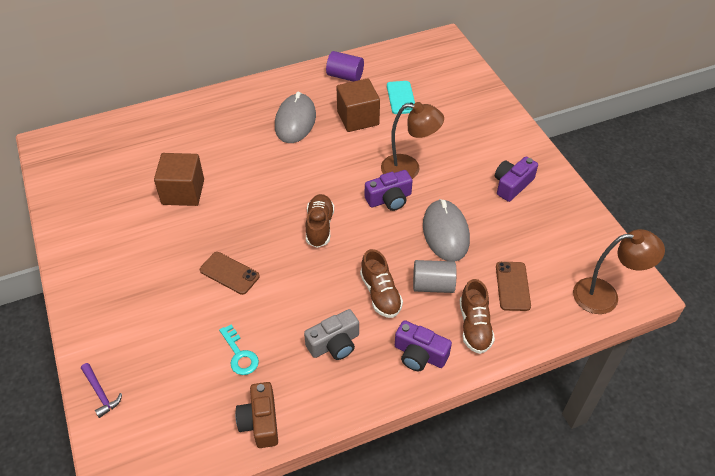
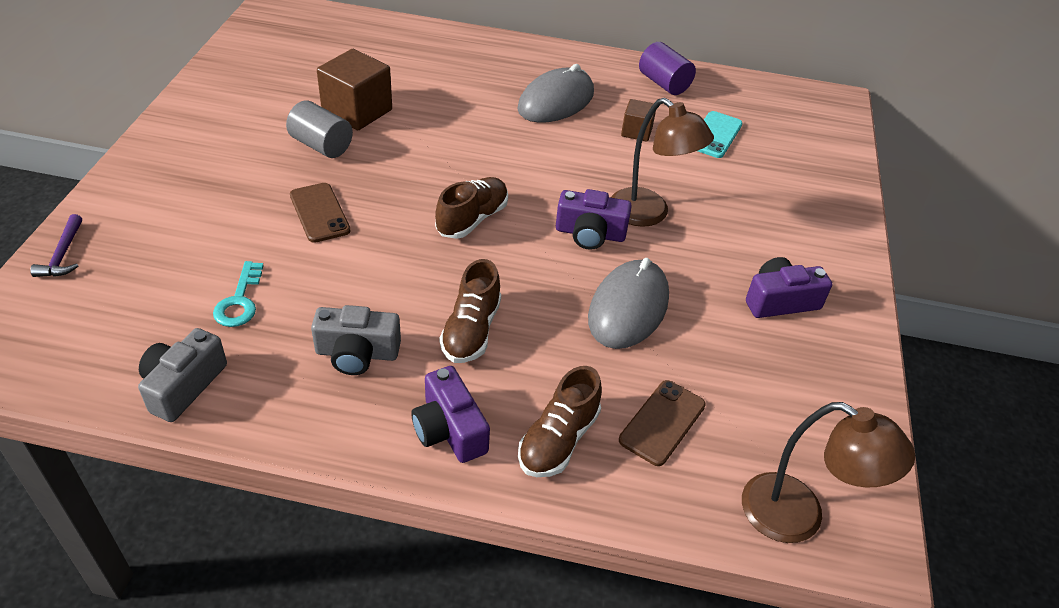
camera: 30 degrees right, 5 degrees down
brown camera [235,382,278,448] -> grey camera [138,328,227,422]
brown cube [337,79,380,132] -> brown cube [621,99,656,142], size x0.55
grey cylinder [413,260,456,293] -> grey cylinder moved to [286,100,353,158]

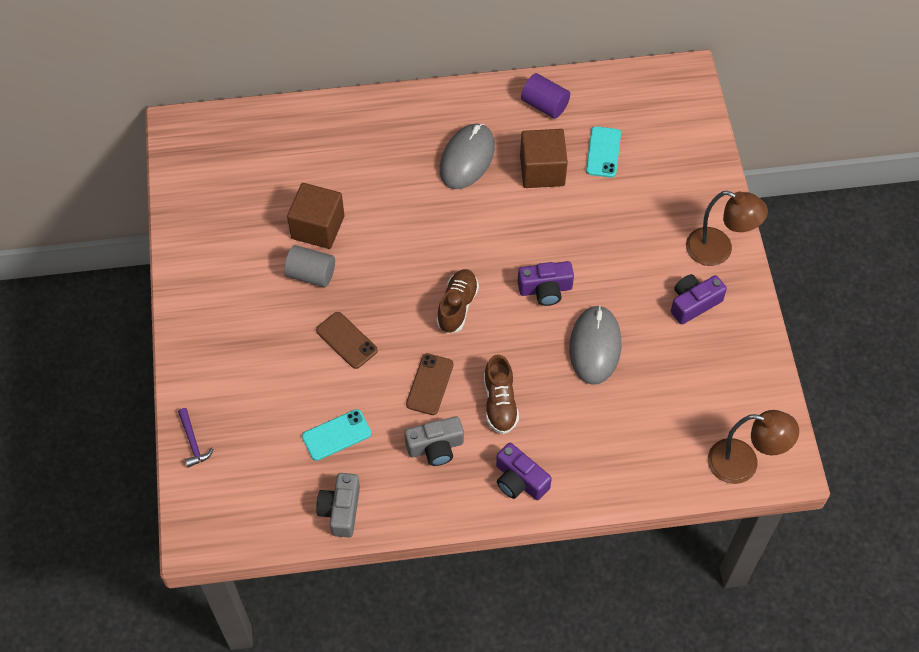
camera: 15 degrees left, 15 degrees up
turquoise key [213,261,264,327] -> turquoise phone [302,409,371,461]
brown shoe [518,366,602,477] -> none
brown lamp [611,98,714,227] -> brown lamp moved to [686,191,768,266]
brown phone [619,380,706,466] -> brown phone moved to [406,353,454,415]
brown cube [621,99,656,142] -> brown cube [520,129,568,188], size x1.82

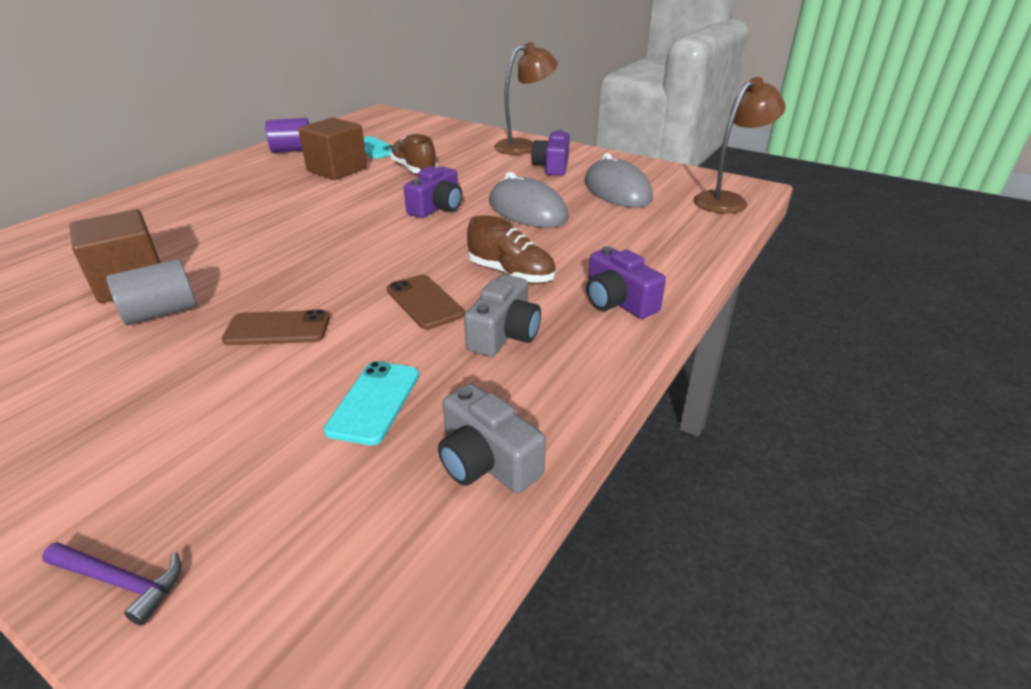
camera: 50 degrees left, 25 degrees down
brown shoe [436,269,479,334] -> brown shoe moved to [390,134,438,173]
grey mouse [440,123,495,189] -> grey mouse moved to [584,153,653,208]
purple camera [496,443,552,500] -> purple camera turned 60 degrees clockwise [586,246,666,319]

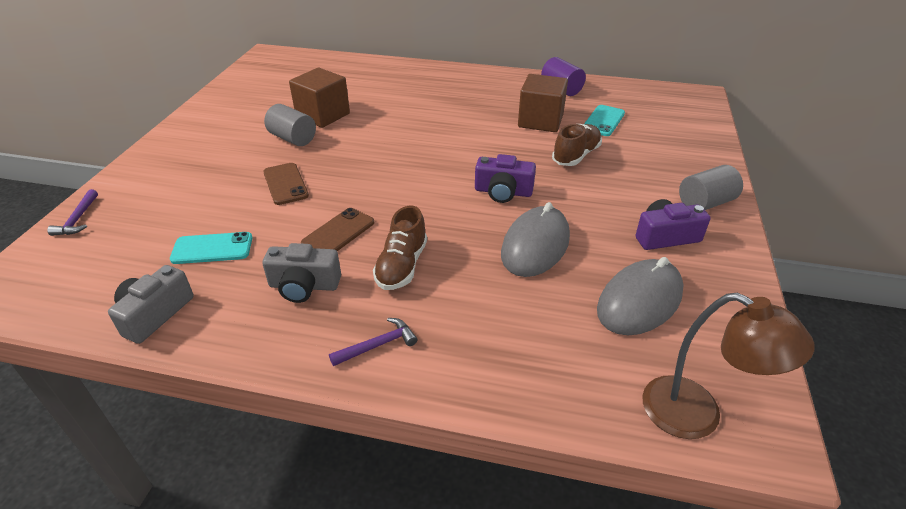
camera: 70 degrees right, 5 degrees up
brown lamp [494,42,558,155] -> grey cylinder [679,165,743,210]
purple camera [586,246,666,319] -> purple hammer [329,318,418,366]

